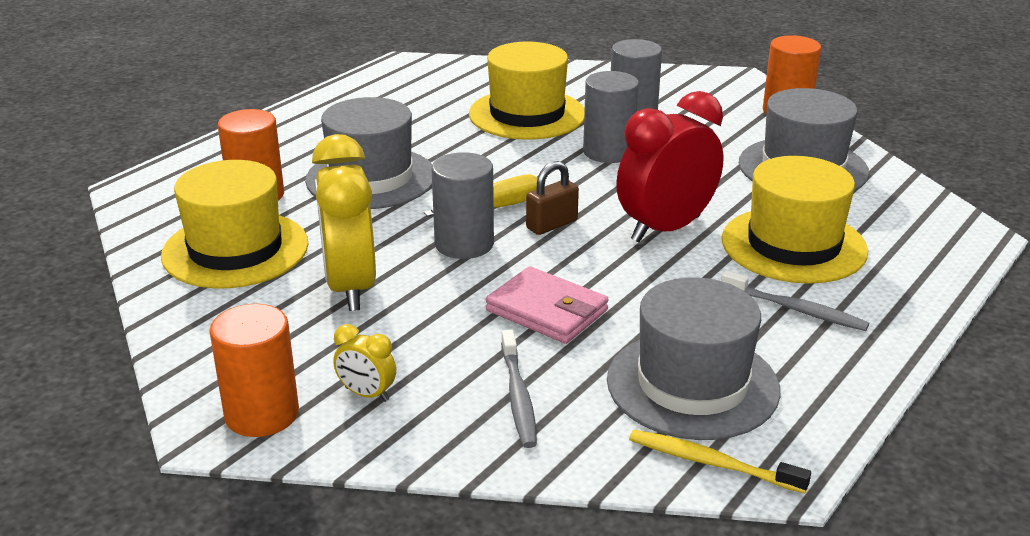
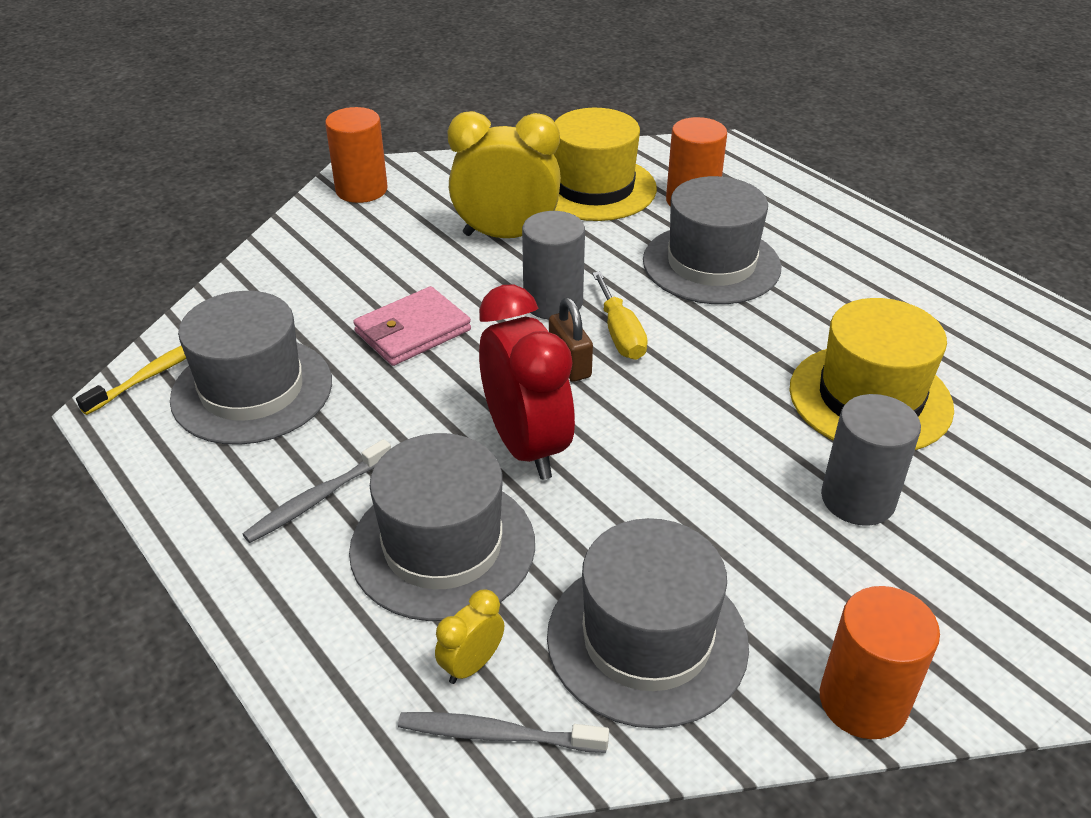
camera: 105 degrees right, 10 degrees up
yellow clock [333,324,396,402] -> yellow clock moved to [435,590,504,684]
grey toothbrush [501,330,537,448] -> grey toothbrush moved to [398,712,609,753]
grey cylinder [583,71,639,163] -> none
yellow hat [722,156,868,284] -> grey hat [349,433,535,621]

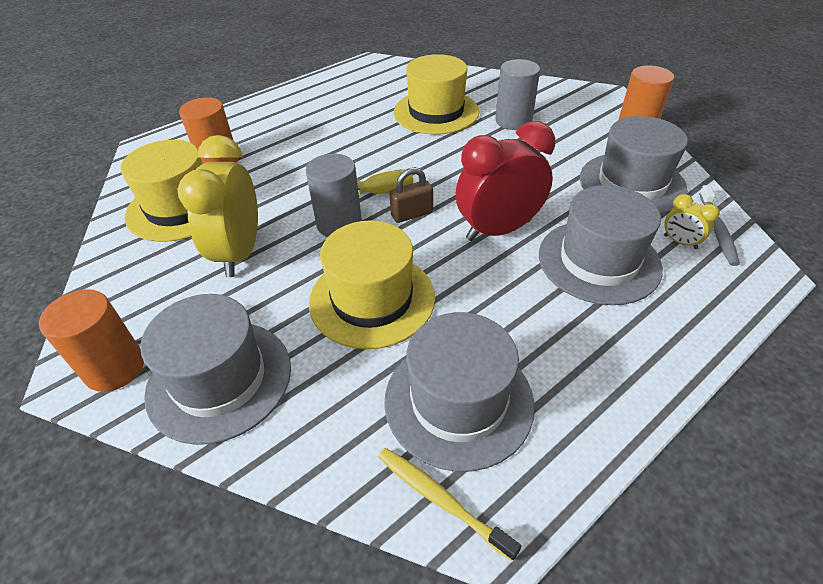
camera: 90 degrees left, 5 degrees up
grey toothbrush [242,439,391,543] -> none
pink wallet [353,286,471,366] -> yellow hat [309,221,435,349]
grey hat [643,176,781,304] -> grey hat moved to [140,294,291,445]

